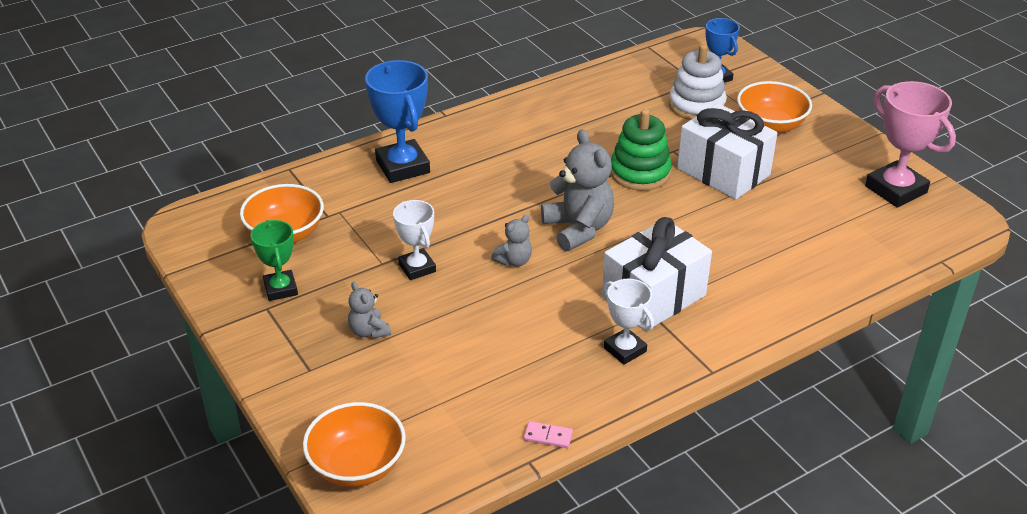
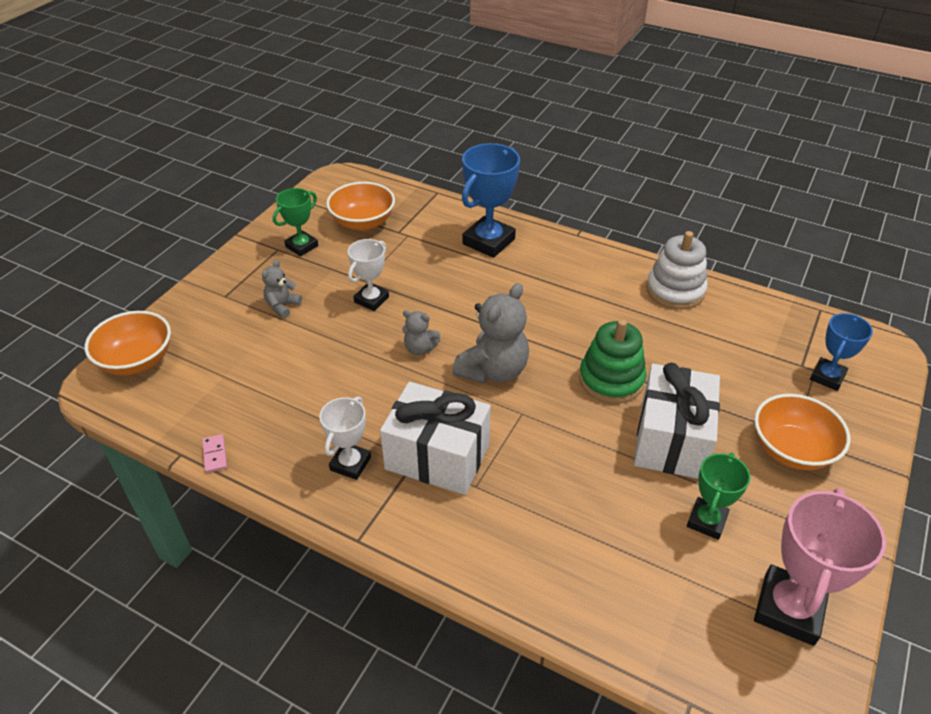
camera: 60 degrees right, 5 degrees up
white stacking toy [669,44,727,120] -> white stacking toy moved to [646,231,708,309]
none -> green trophy [687,453,751,540]

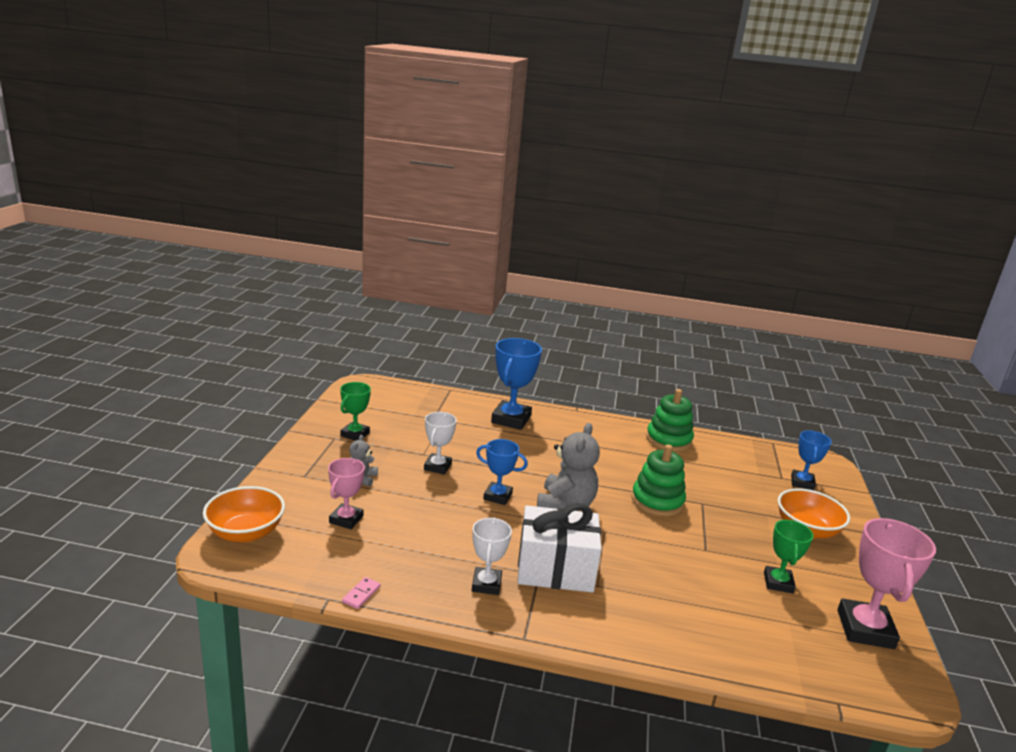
camera: 20 degrees left, 20 degrees down
pink domino [202,434,227,473] -> pink domino turned 60 degrees clockwise [342,577,381,609]
orange bowl [326,182,395,231] -> none
grey teddy bear [402,310,440,355] -> blue trophy [476,439,528,505]
white gift [634,363,720,479] -> none
white stacking toy [646,231,708,309] -> green stacking toy [646,389,694,452]
none -> pink trophy [328,458,365,529]

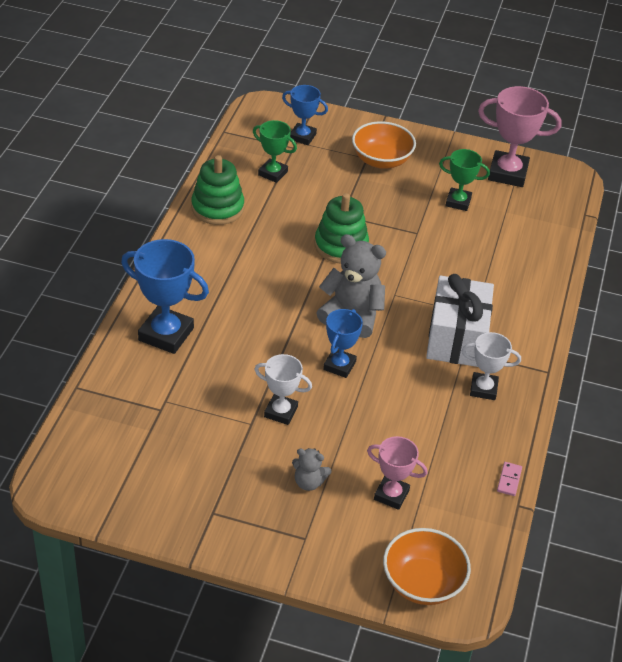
camera: 85 degrees left, 20 degrees up
green trophy [340,382,371,441] -> green trophy moved to [253,120,297,183]
pink domino [342,577,381,609] -> pink domino turned 75 degrees clockwise [497,462,522,496]

